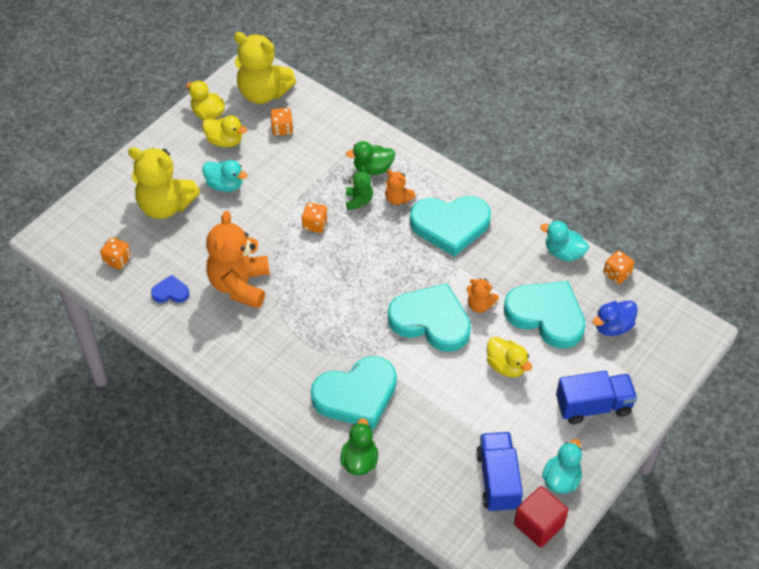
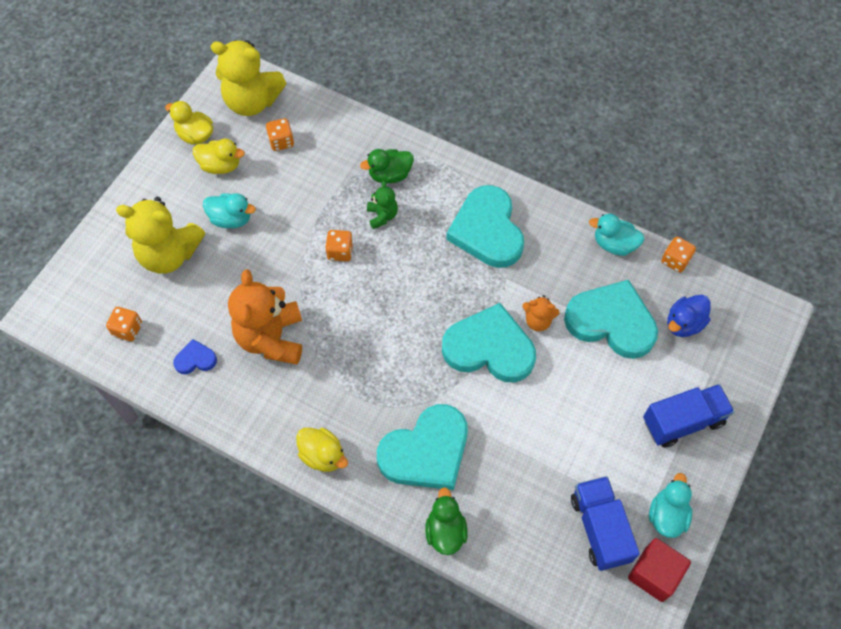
camera: 10 degrees left, 10 degrees up
orange teddy bear [385,170,415,205] -> none
turquoise heart [410,196,491,257] -> turquoise heart turned 90 degrees clockwise [446,185,524,268]
yellow duck [487,337,532,377] -> yellow duck moved to [296,428,348,472]

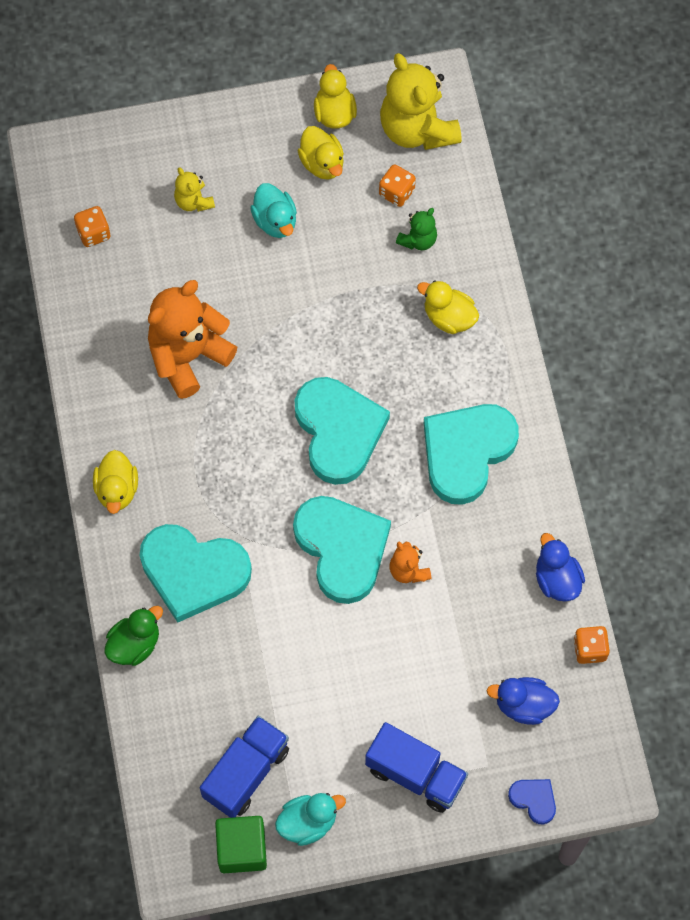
camera: 50 degrees right, 5 degrees up
yellow teddy bear [116,197,205,274] -> yellow teddy bear [174,167,215,212], size x0.48
blue heart [173,339,217,374] -> blue heart moved to [508,779,556,825]
orange dice [326,230,353,261] -> none
green duck [360,149,414,183] -> yellow duck [417,280,479,334]
green teddy bear [367,181,398,229] -> green teddy bear moved to [396,208,437,250]
turquoise heart [564,280,658,359] -> turquoise heart moved to [295,377,390,485]
turquoise duck [589,214,645,256] -> blue duck [536,533,585,602]
red cube [628,538,691,602] -> green cube [215,816,267,873]

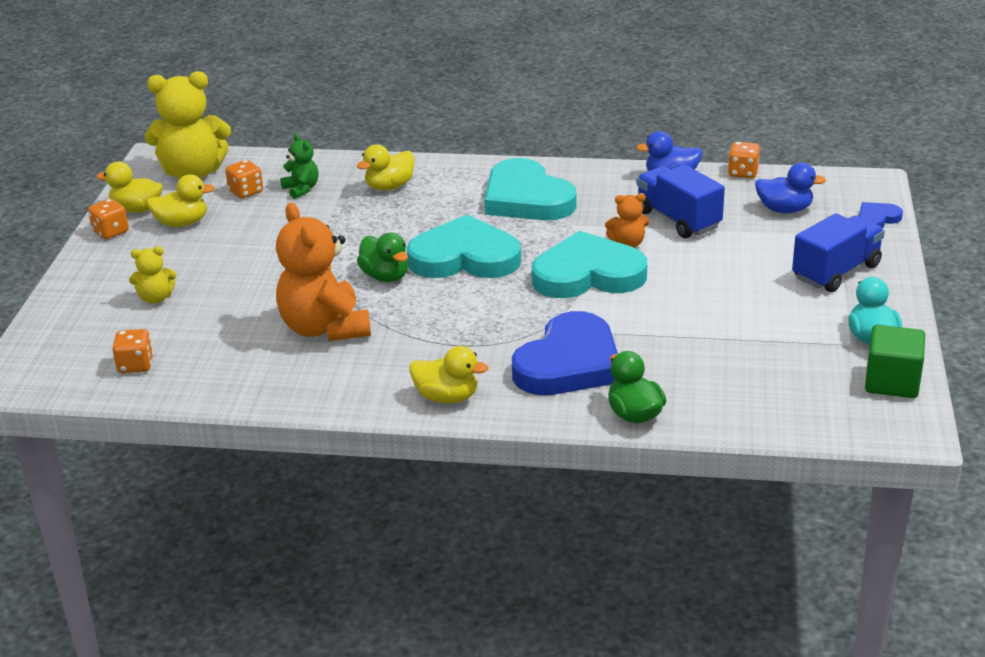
camera: 70 degrees left, 35 degrees down
turquoise heart [140,524,252,623] -> blue heart [512,311,618,395]
blue truck [200,716,289,818] -> blue truck moved to [637,164,725,238]
turquoise duck [250,183,297,238] -> none
blue duck [486,677,560,725] -> blue duck turned 105 degrees counterclockwise [755,163,826,213]
none -> orange dice [88,199,129,239]
none -> green duck [357,233,408,282]

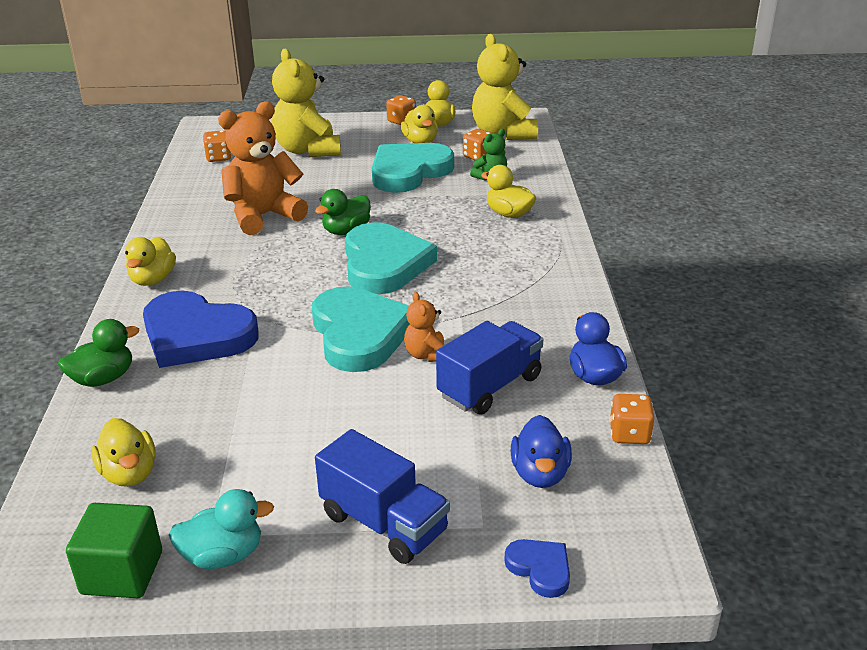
camera: 80 degrees right, 0 degrees up
yellow teddy bear [129,246,177,304] -> yellow teddy bear [272,49,341,157], size x2.07
turquoise heart [484,158,576,220] -> turquoise heart moved to [372,143,454,193]
none -> yellow duck [91,418,156,487]

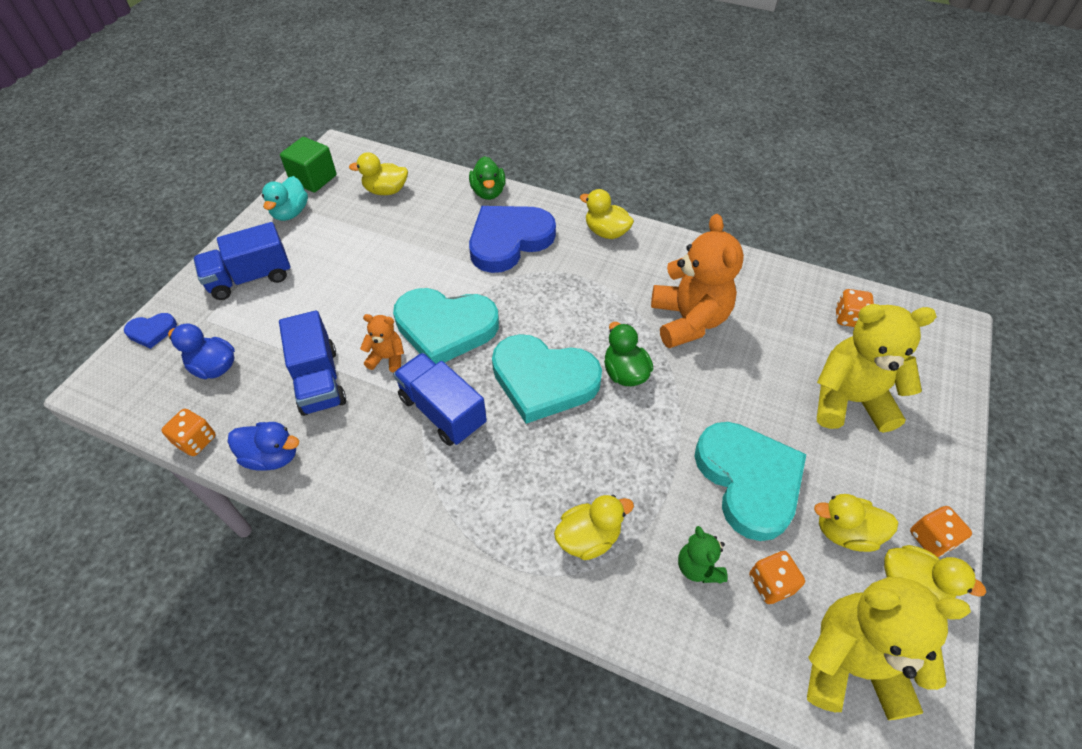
camera: 115 degrees right, 20 degrees up
none -> blue truck [393,353,487,446]

